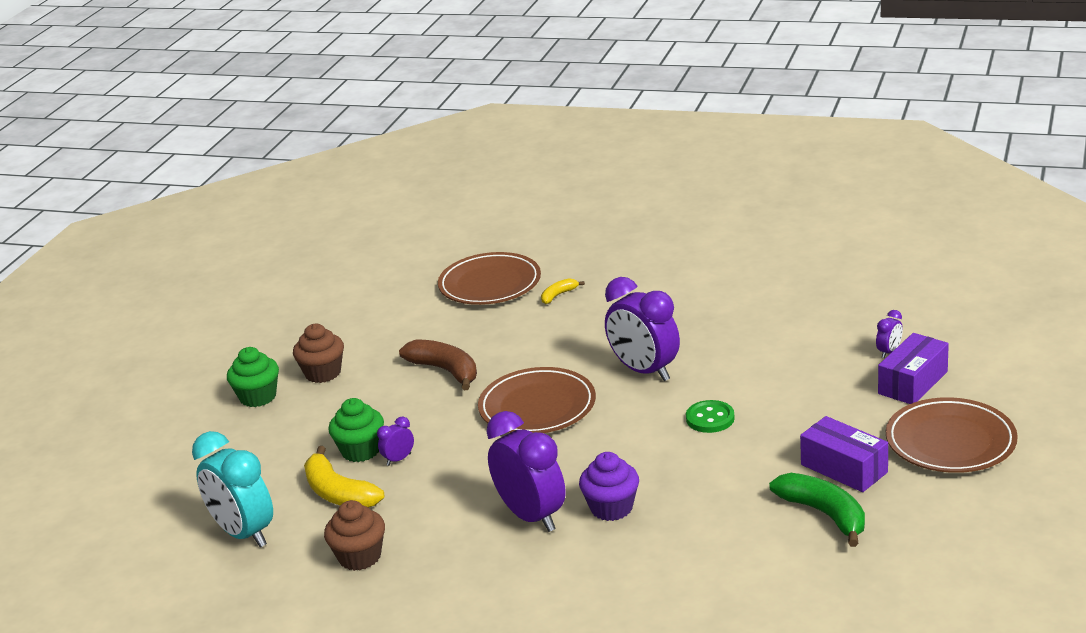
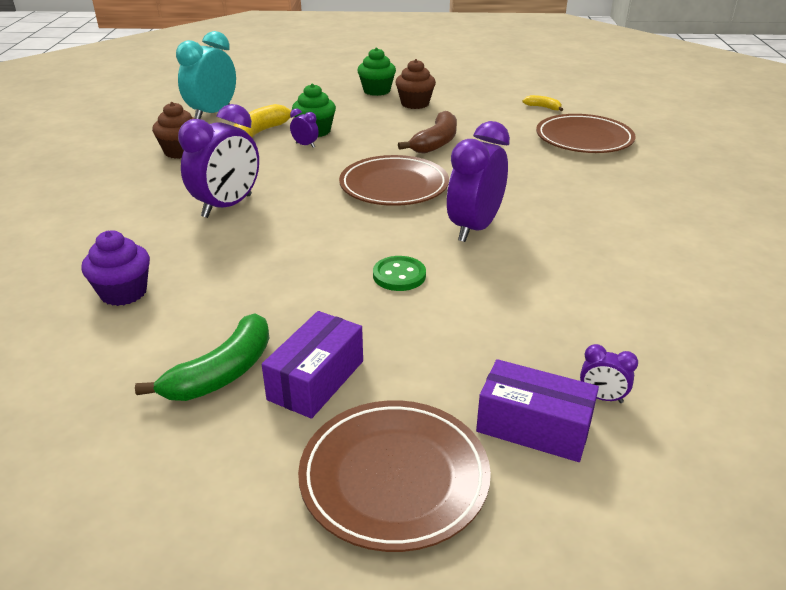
camera: 70 degrees right, 5 degrees up
yellow banana [541,278,585,304] -> yellow banana moved to [522,95,563,111]
purple cupcake [579,452,639,521] -> purple cupcake moved to [81,230,150,306]

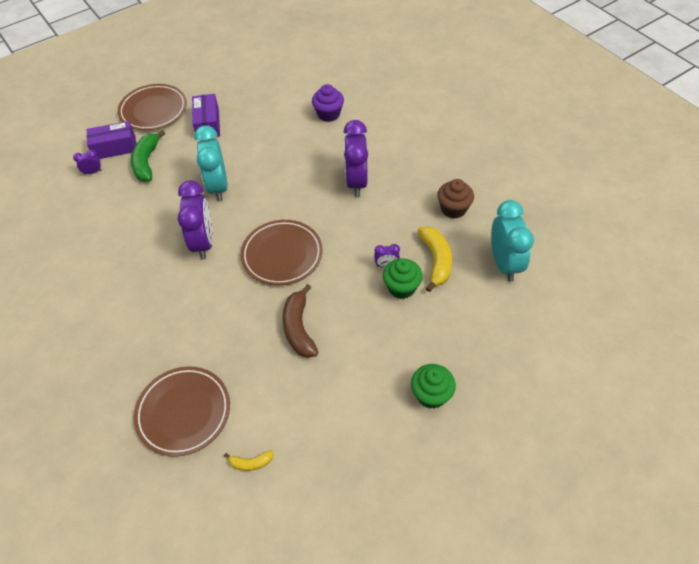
camera: 145 degrees right, 20 degrees up
green banana [135,313,269,401] -> green banana moved to [131,130,165,182]
green button [373,256,426,291] -> turquoise clock [194,125,228,201]
brown cupcake [396,59,436,109] -> none

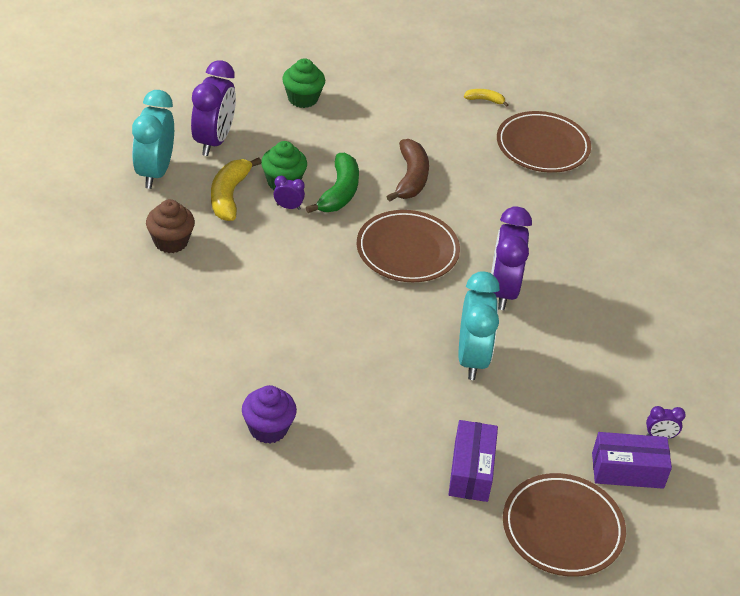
camera: 170 degrees left, 10 degrees down
green banana [131,130,165,182] -> green banana moved to [306,153,359,213]
purple clock [344,120,368,197] -> purple clock moved to [191,60,236,156]

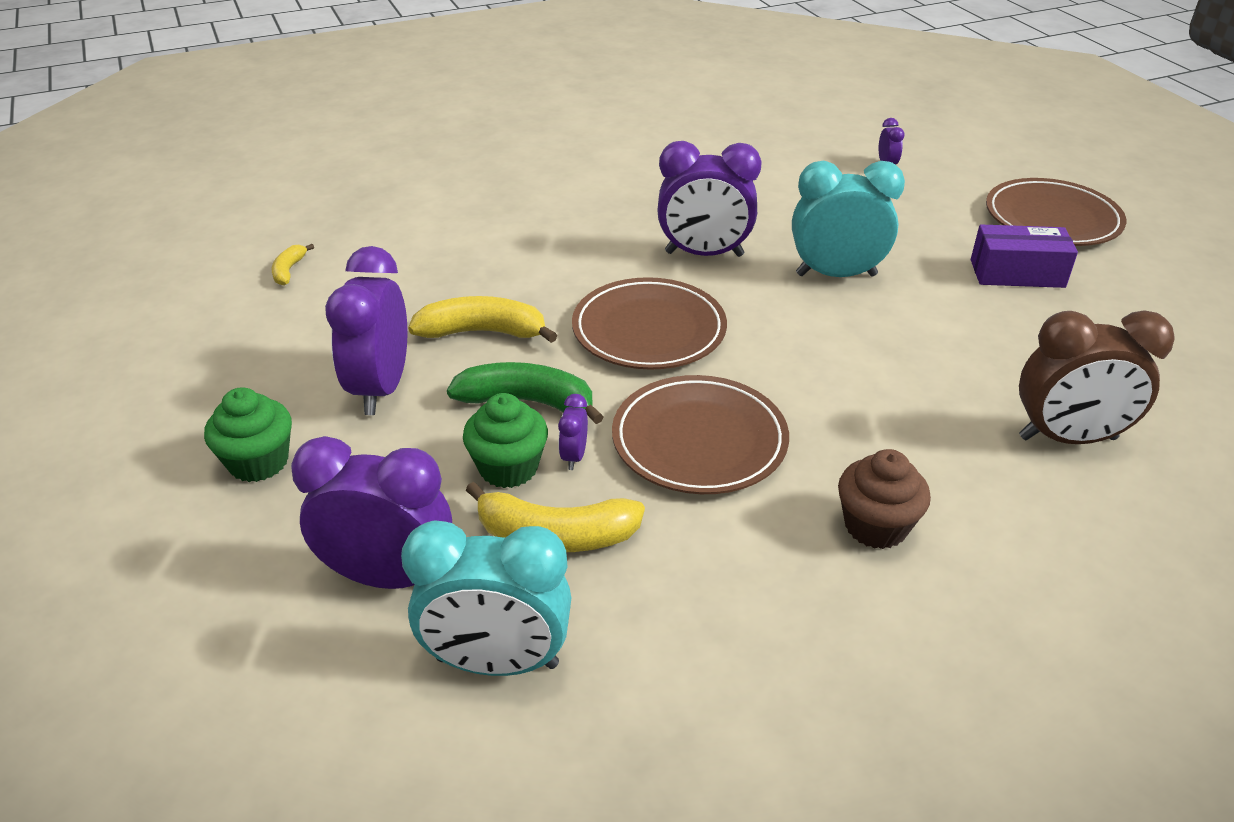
camera: 90 degrees left, 5 degrees down
brown cupcake [146,199,195,253] -> brown cupcake moved to [838,449,931,549]
purple cupcake [242,385,297,444] -> brown clock [1019,310,1175,444]
brown banana [386,139,429,202] -> yellow banana [408,296,557,343]
brown plate [497,111,591,173] -> brown plate moved to [612,375,789,494]
purple box [592,432,672,489] -> none
none -> purple clock [325,246,407,415]

